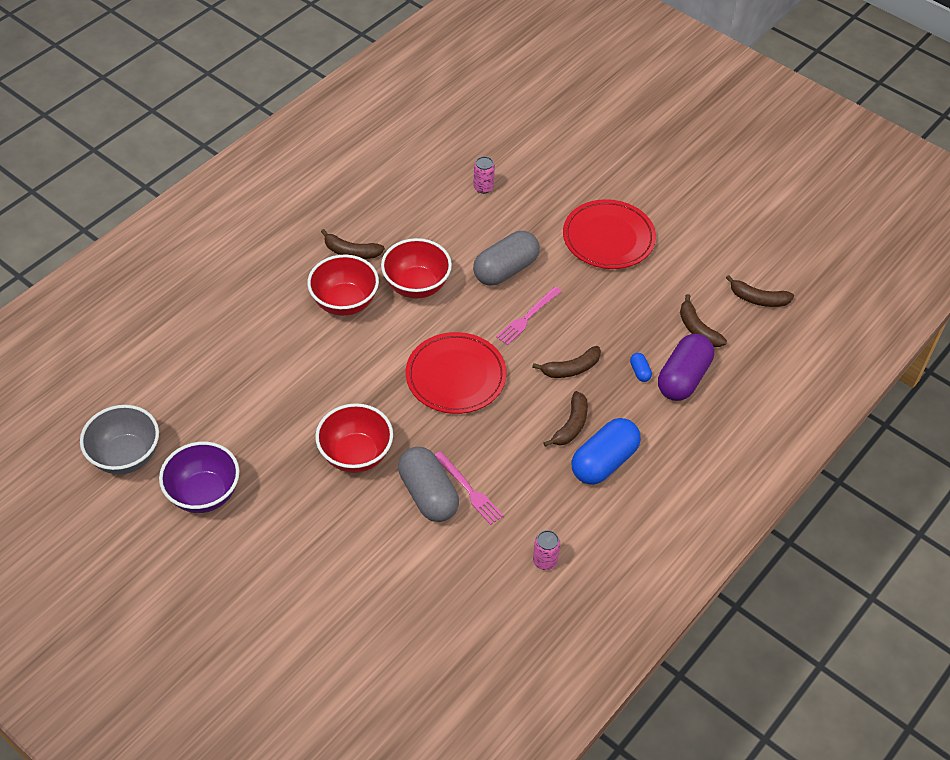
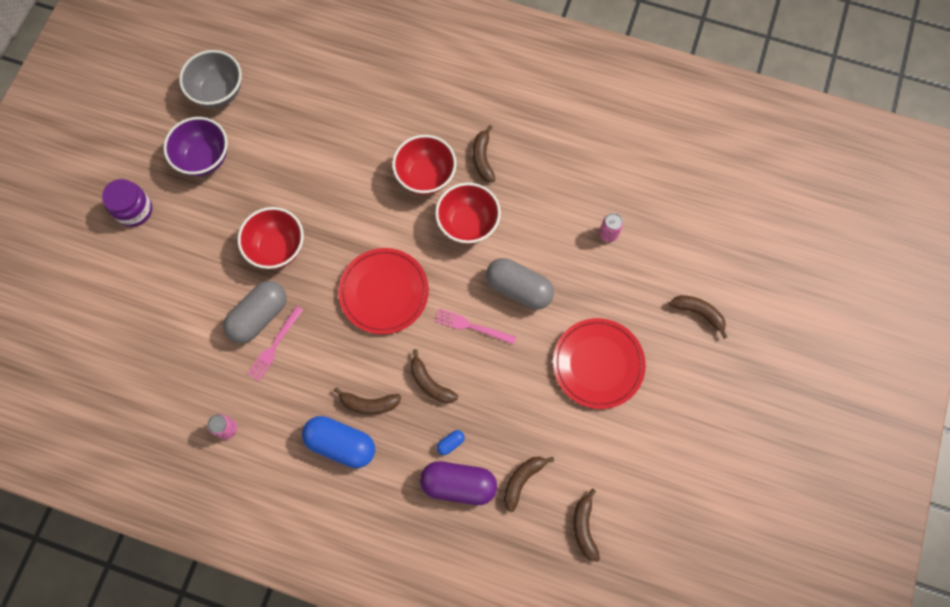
camera: 70 degrees right, 20 degrees up
none -> purple jar [102,179,152,227]
none -> brown banana [669,295,727,339]

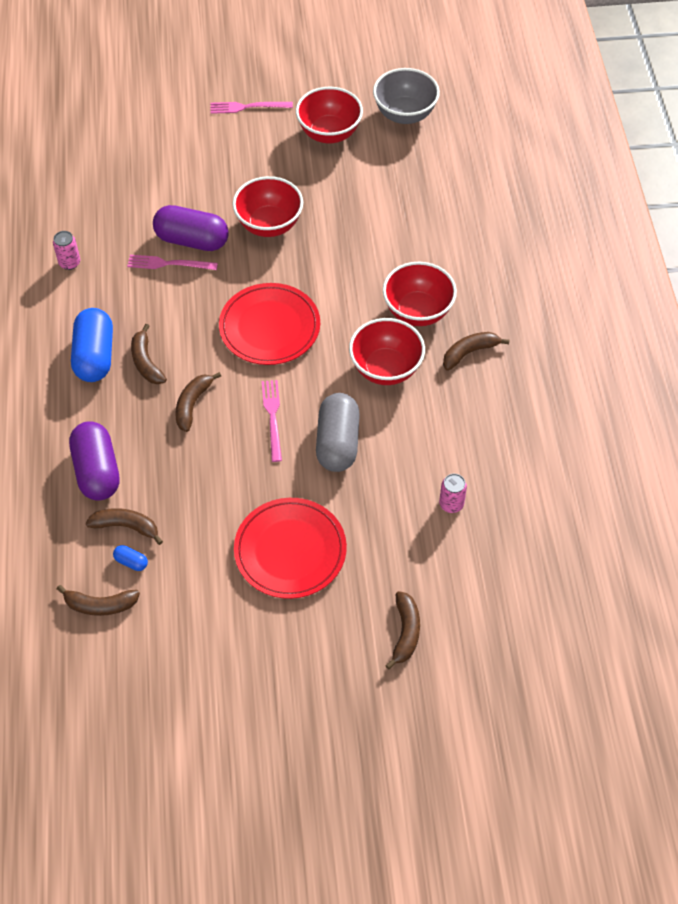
camera: 65 degrees right, 15 degrees down
purple jar [102,179,152,227] -> pink fork [210,102,293,114]
purple bowl [164,117,228,176] -> red bowl [296,87,363,144]
grey capsule [223,281,286,343] -> purple capsule [153,205,229,251]
blue capsule [437,430,465,455] -> blue capsule moved to [113,545,148,571]
brown banana [573,488,600,562] -> brown banana turned 150 degrees counterclockwise [57,585,140,616]

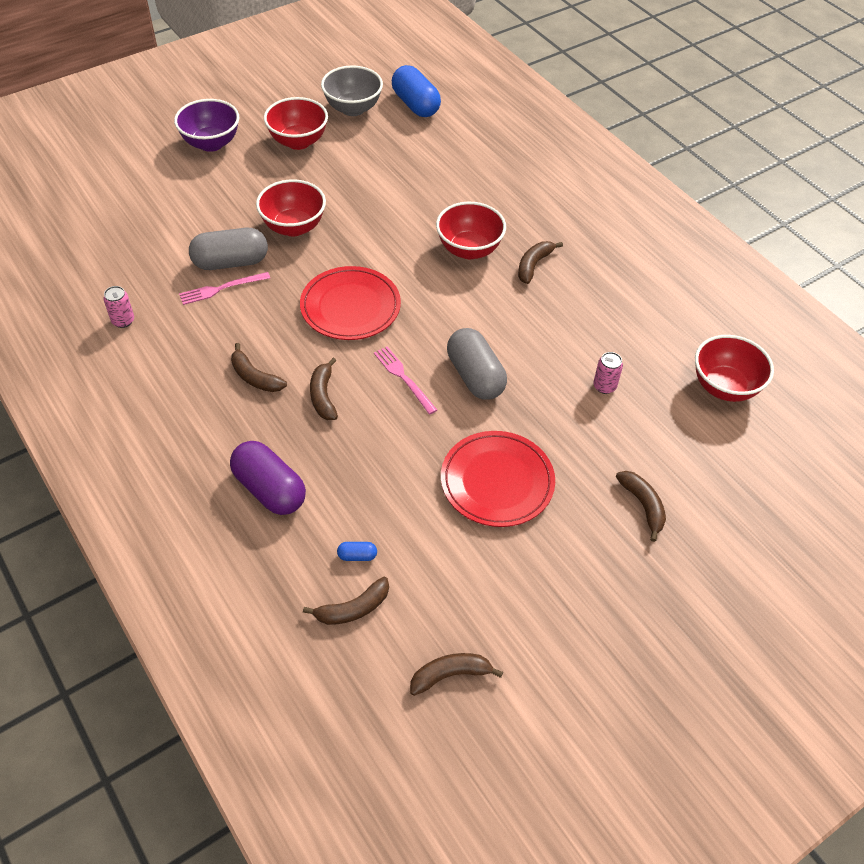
camera: 30 degrees left, 5 degrees down
blue capsule [71,308,113,382] -> blue capsule moved to [392,65,441,117]
brown banana [86,508,163,545] -> brown banana moved to [410,653,503,696]
purple capsule [153,205,229,251] -> grey capsule [189,228,268,270]
pink fork [210,102,293,114] -> purple bowl [174,99,239,152]
red bowl [349,318,425,385] -> red bowl moved to [695,335,774,402]

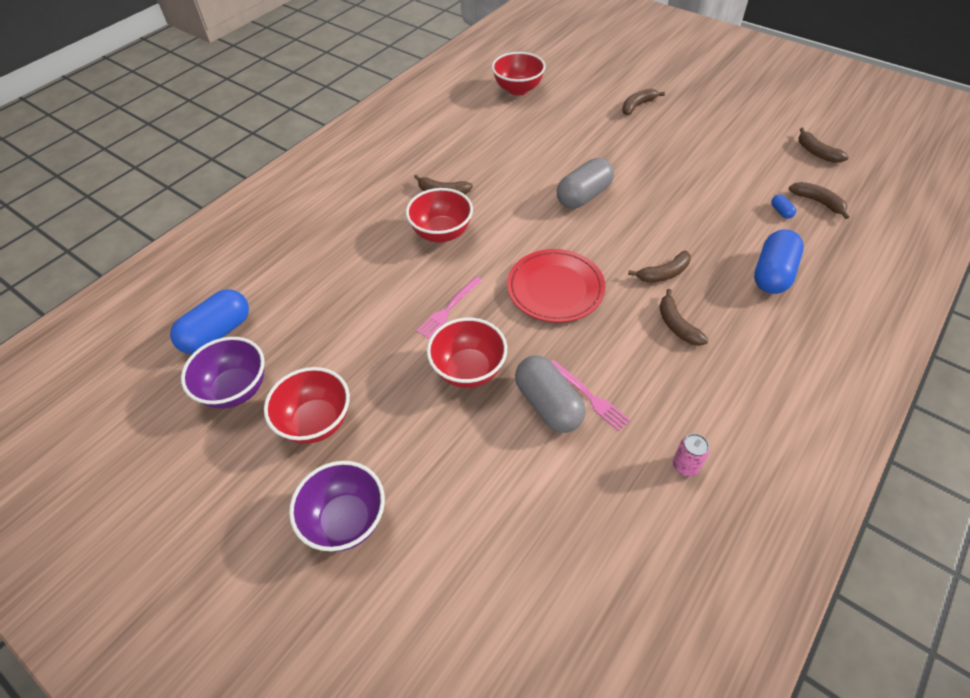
camera: 105 degrees left, 0 degrees up
purple capsule [230,441,306,515] -> blue capsule [754,229,804,294]
brown banana [231,343,287,392] -> brown banana turned 135 degrees clockwise [659,289,709,346]
grey bowl [321,66,383,116] -> purple bowl [181,337,265,409]
pink fork [374,346,437,415] -> pink fork moved to [416,276,483,339]
red plate [441,431,555,527] -> none
pink can [593,352,623,394] -> none

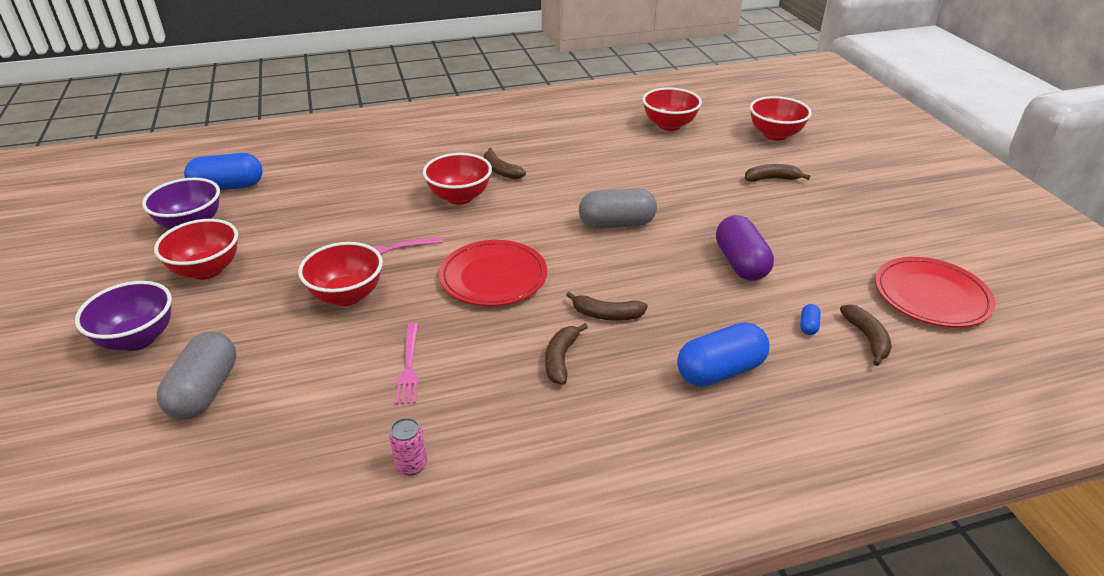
camera: 35 degrees right, 15 degrees down
grey capsule [515,355,586,433] -> grey capsule moved to [157,332,236,420]
brown banana [799,128,849,163] -> red plate [875,257,996,327]
none -> purple capsule [716,215,774,281]
none -> red bowl [750,96,812,141]

